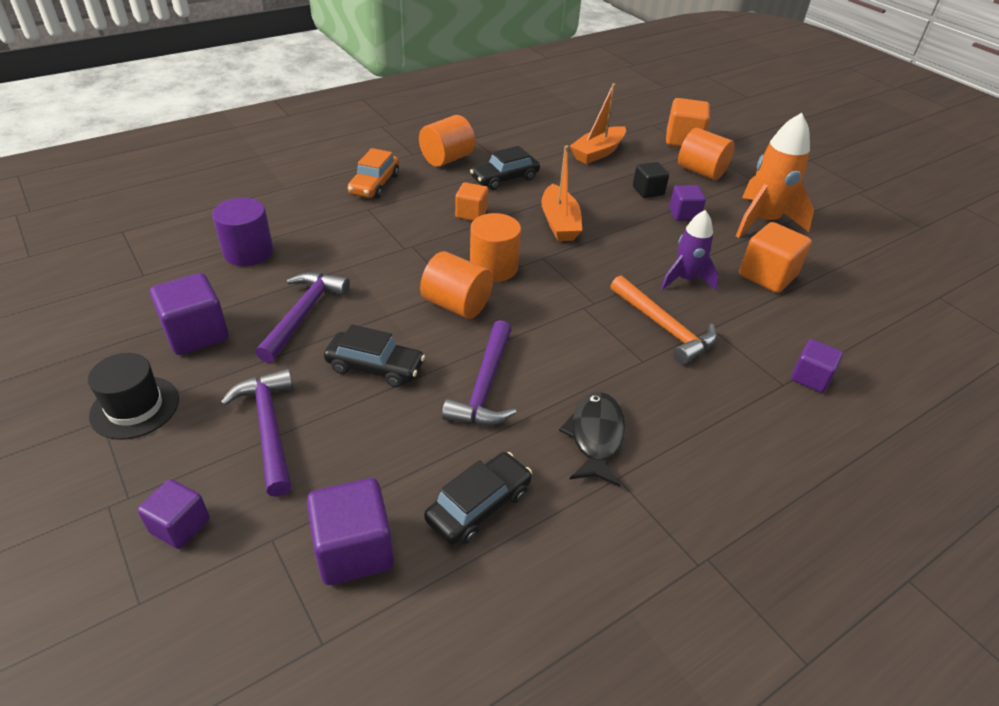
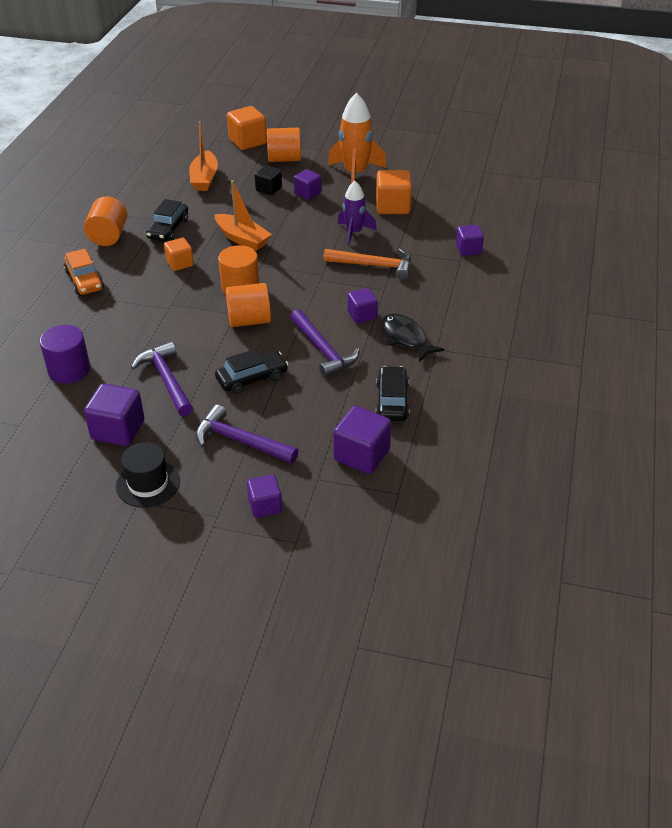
camera: 40 degrees left, 0 degrees up
none -> purple cube [348,288,378,323]

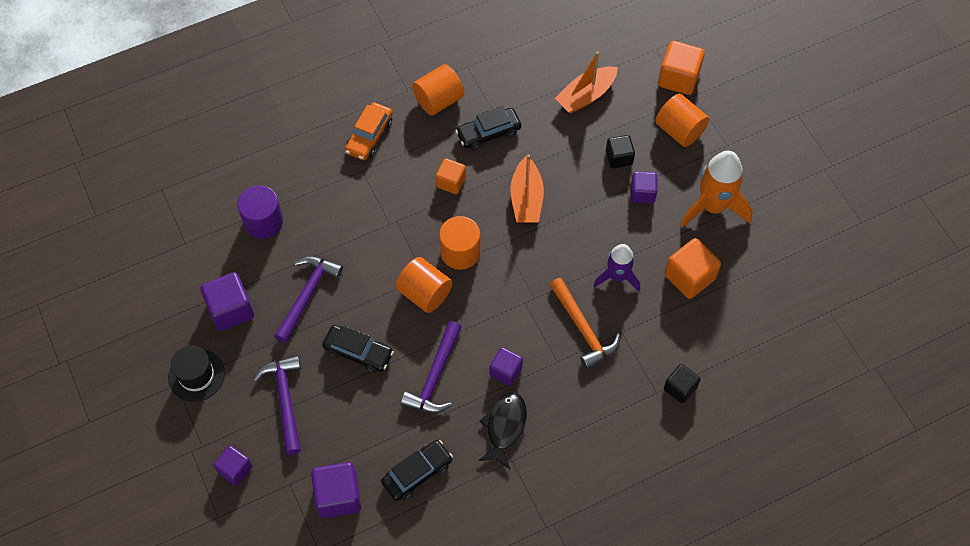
camera: 50 degrees right, 20 degrees up
purple cube [456,225,484,256] -> black cube [664,364,701,404]

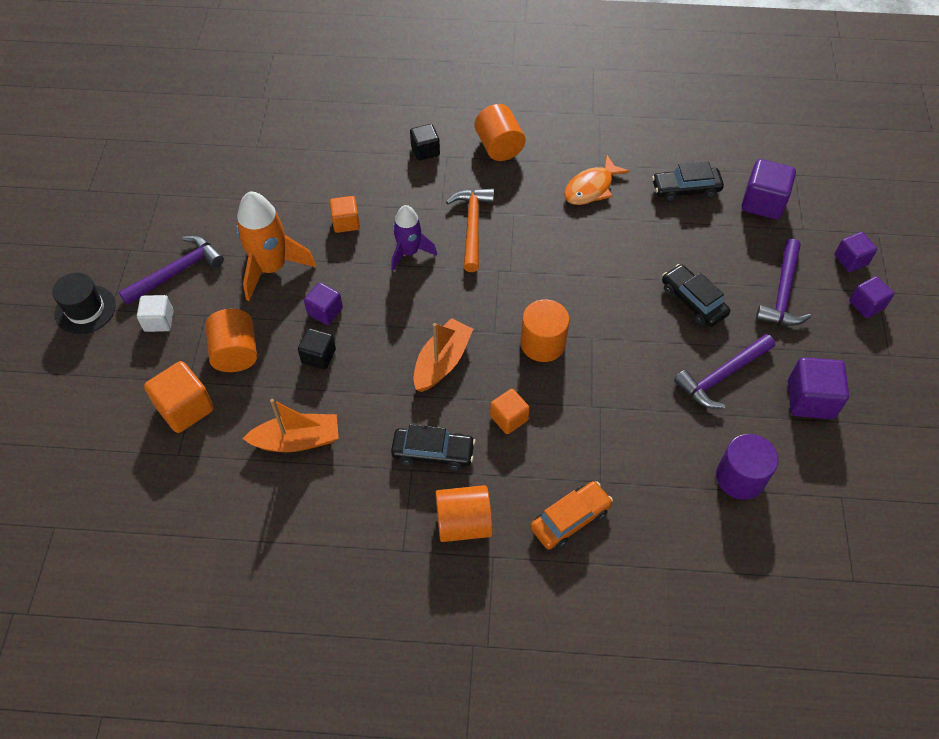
camera: 150 degrees left, 5 degrees down
black hat [168,345,225,402] -> black hat moved to [52,273,116,334]
orange cylinder [395,257,452,313] -> orange cylinder moved to [475,104,526,161]
purple hammer [401,321,462,413] -> purple hammer moved to [119,236,224,305]
black fish [478,392,527,469] -> orange fish [564,155,630,205]
purple cube [490,347,523,386] -> purple cube moved to [849,276,894,318]
orange cube [665,238,721,299] -> orange cube [330,196,360,233], size x0.64
none -> white cube [137,295,174,332]

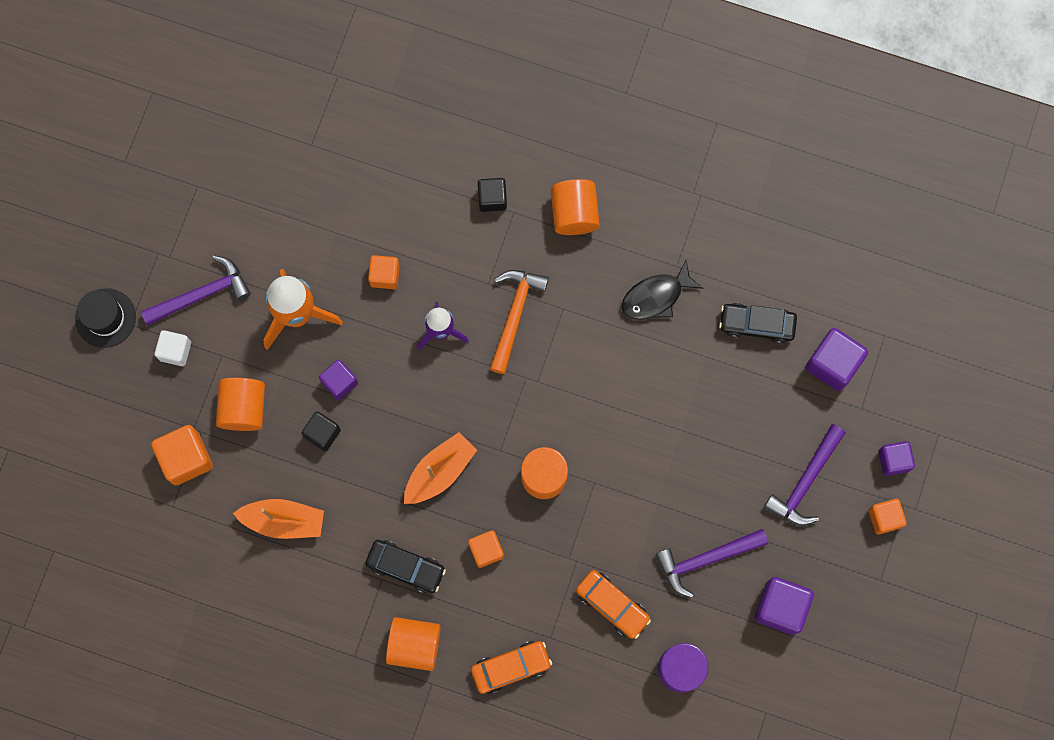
camera: 15 degrees right, 20 degrees up
orange fish [564,155,630,205] -> black fish [621,260,704,320]
black car [662,264,730,327] -> none
purple cube [849,276,894,318] -> orange cube [869,499,907,534]
none -> orange car [576,570,651,639]

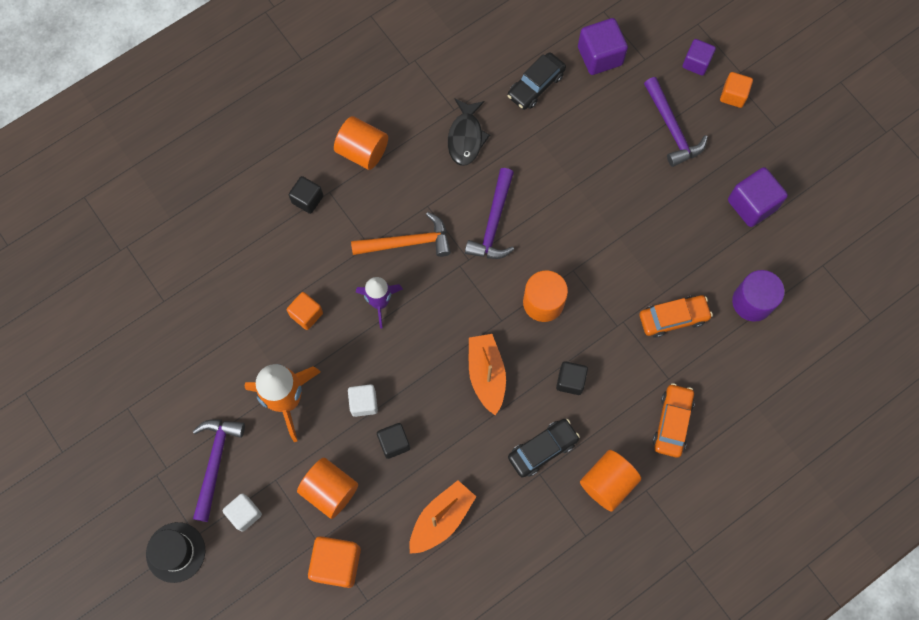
camera: 55 degrees left, 5 degrees down
purple cube [319,360,358,400] -> white cube [348,384,378,417]
orange cube [468,530,504,568] -> black cube [556,361,588,395]
orange hammer [490,270,549,374] -> orange hammer turned 120 degrees clockwise [351,212,451,257]
purple hammer [655,529,768,598] -> purple hammer moved to [465,168,514,259]

